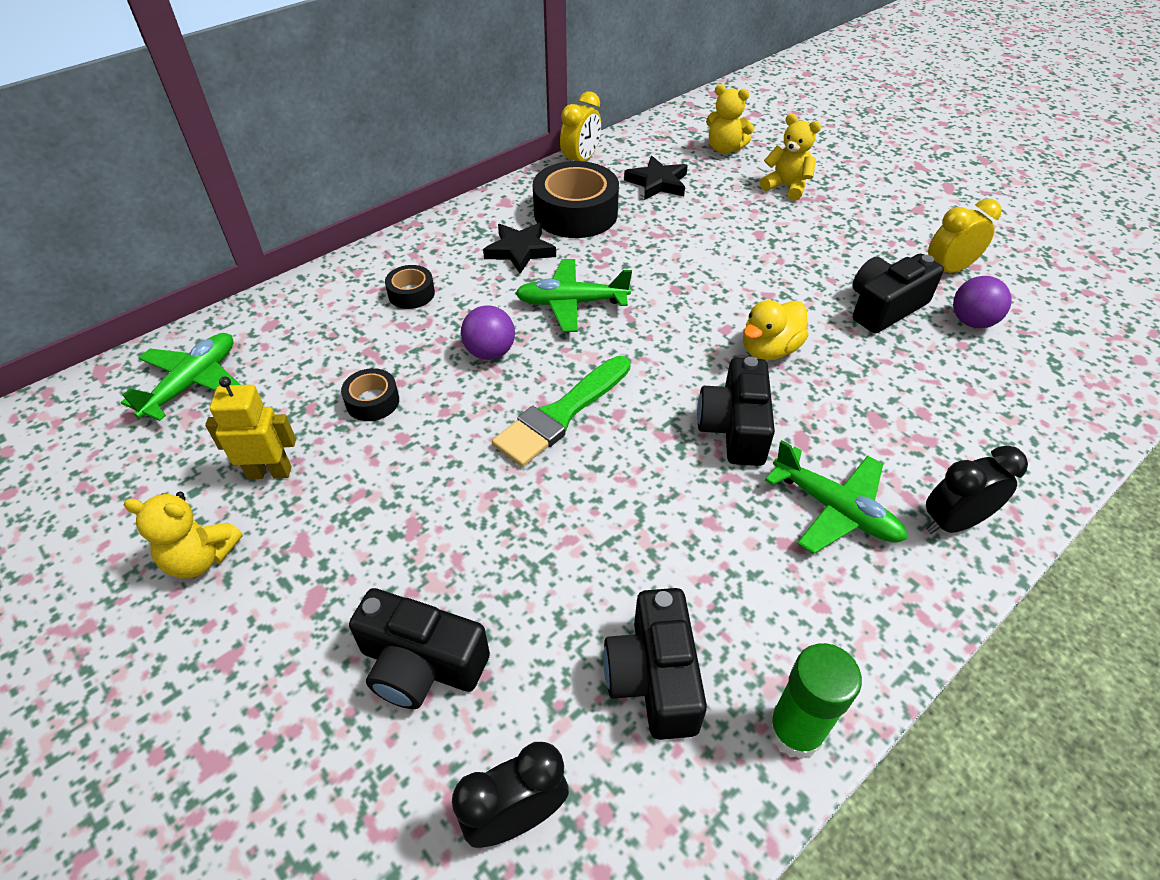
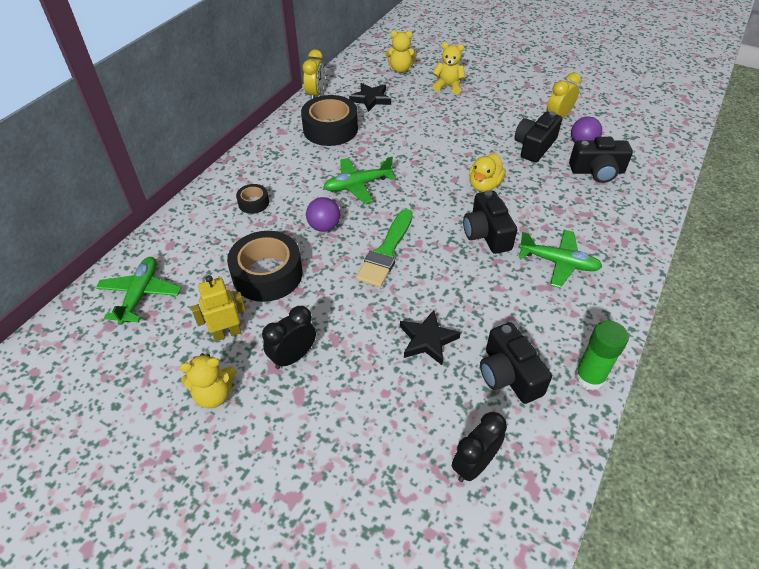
camera: 20 degrees left, 0 degrees up
black tape [341,368,399,421] -> black tape [227,231,302,302], size x2.03
black camera [349,588,490,709] -> black camera moved to [569,137,633,183]
black star [483,223,556,274] -> black star moved to [400,310,461,365]
black clock [926,445,1028,534] -> black clock moved to [262,306,316,369]

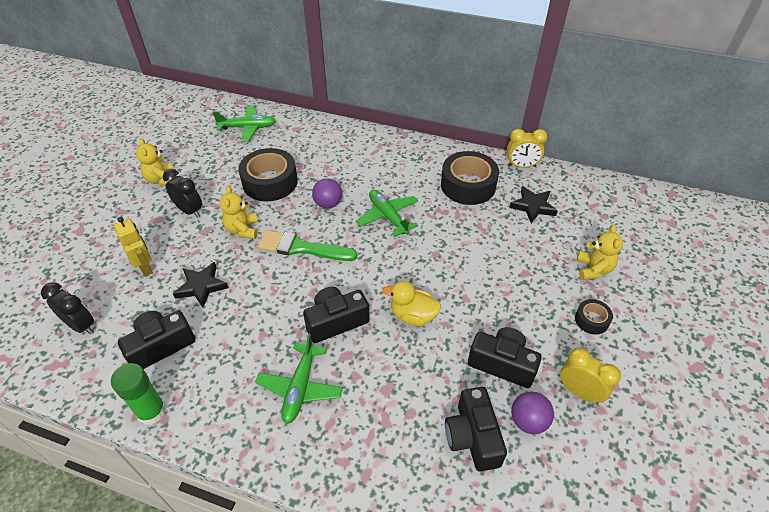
camera: 80 degrees right, 0 degrees up
yellow robot [191,275,246,342] -> yellow robot moved to [114,217,153,277]
black tape [236,184,269,214] -> black tape moved to [575,299,613,335]
yellow teddy bear [386,31,417,73] -> yellow teddy bear moved to [220,186,258,239]

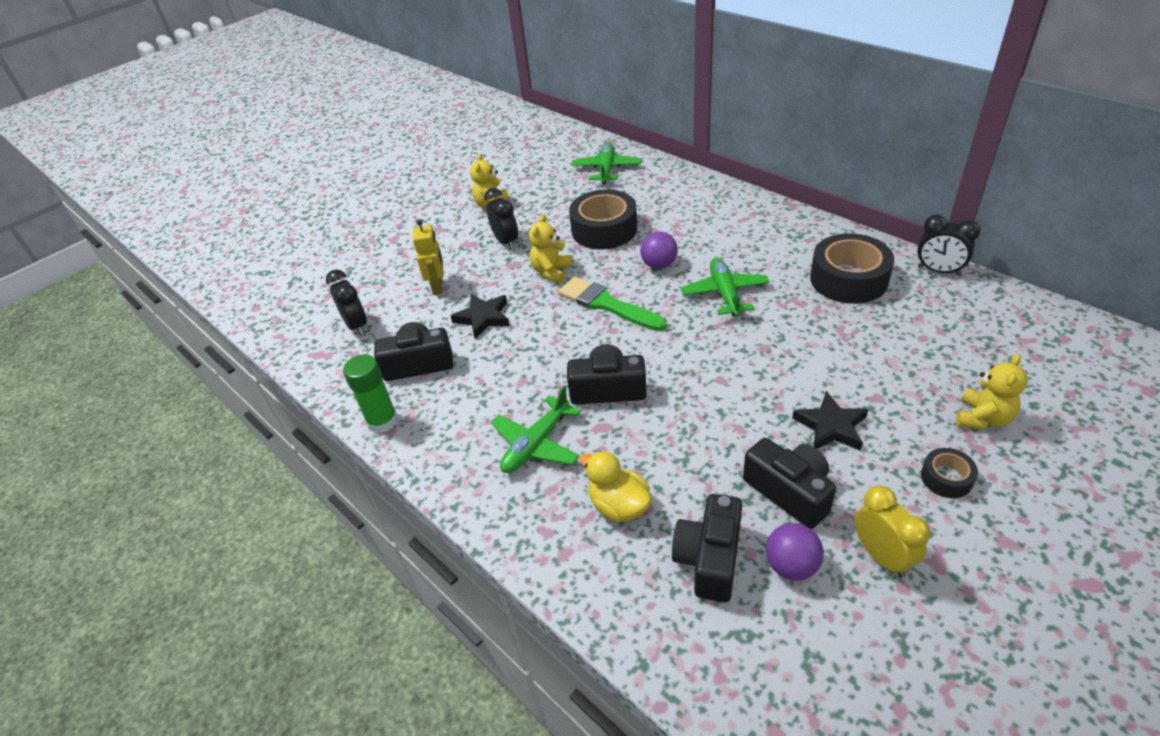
camera: 30 degrees right, 5 degrees down
green plane [213,105,276,142] -> green plane turned 105 degrees counterclockwise [571,142,641,184]
yellow duck [382,281,441,326] -> yellow duck moved to [580,451,652,522]
yellow clock [507,129,548,168] -> black clock [917,215,981,275]
black star [509,186,558,223] -> black star moved to [792,391,868,451]

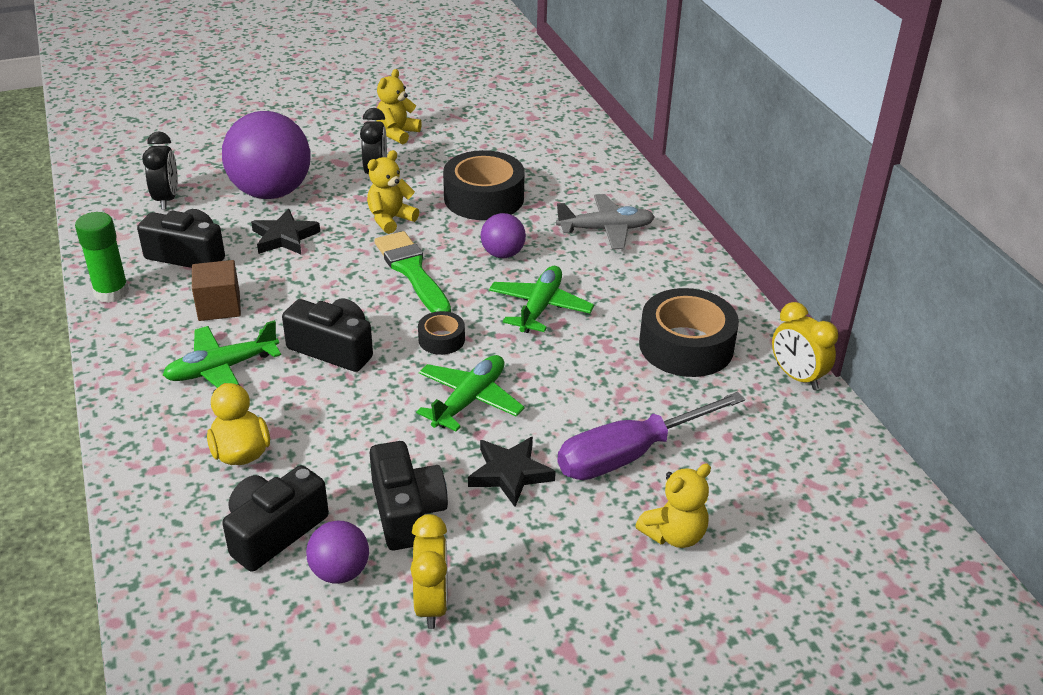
camera: 20 degrees right, 5 degrees down
yellow robot [413,219,443,295] -> purple ball [222,111,310,199]
green plane [571,142,641,184] -> green plane moved to [416,355,525,431]
black clock [917,215,981,275] -> yellow clock [772,302,838,390]
black tape [921,448,978,498] -> black tape moved to [418,311,465,355]
none -> brown cube [192,260,241,321]
none -> grey plane [556,194,655,250]
none -> purple screwdriver [557,392,745,480]

